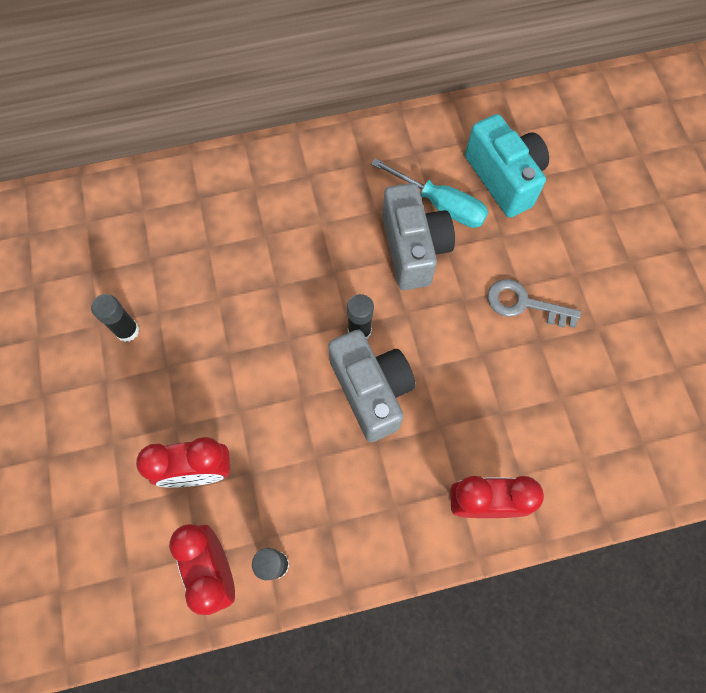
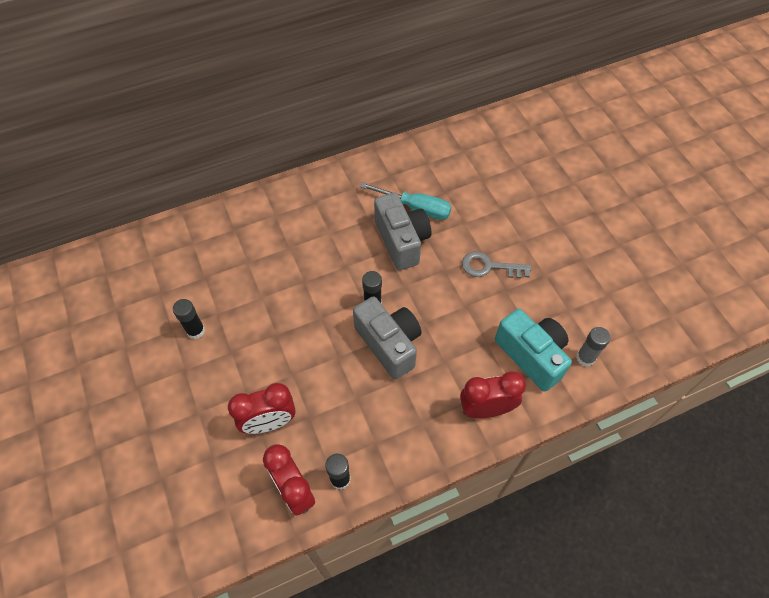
camera: 10 degrees left, 10 degrees down
turquoise camera [465,114,549,218] -> turquoise camera moved to [495,309,572,392]
none -> grey glue stick [576,327,610,367]

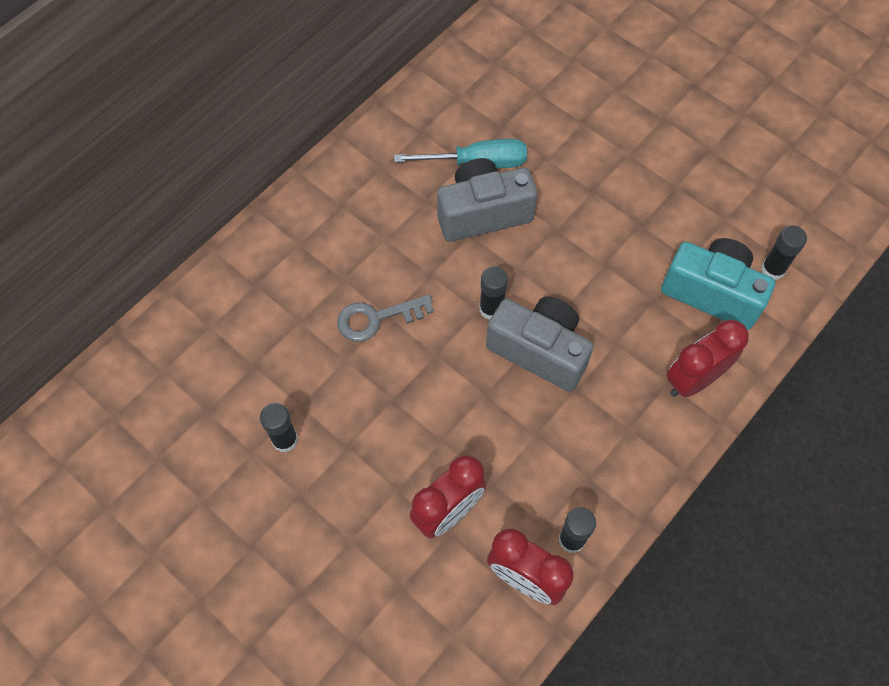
camera: 25 degrees left, 5 degrees up
grey camera [374,192,431,270] -> grey camera turned 60 degrees counterclockwise [437,158,538,242]
grey key [462,251,531,278] -> grey key moved to [337,295,434,341]
grey glue stick [576,327,610,367] -> black glue stick [761,225,807,280]

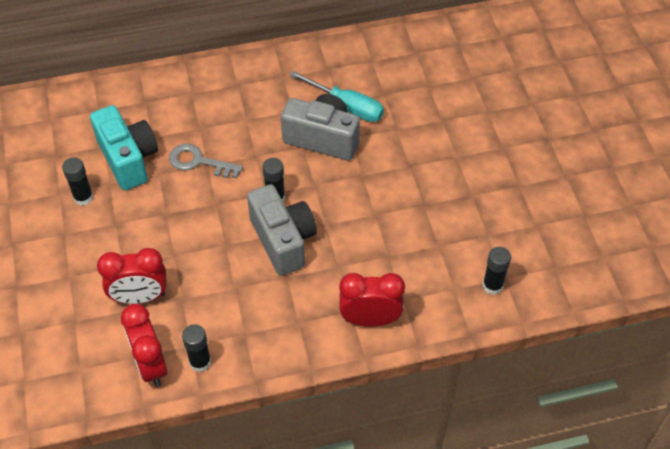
camera: 35 degrees right, 10 degrees down
turquoise camera [661,238,776,330] -> turquoise camera moved to [90,105,158,190]

